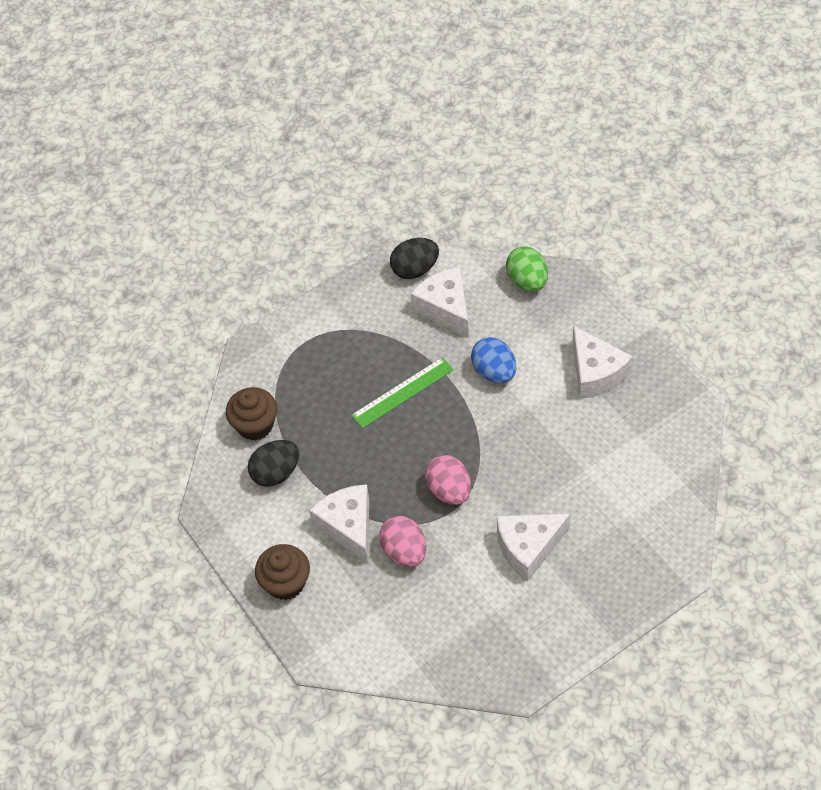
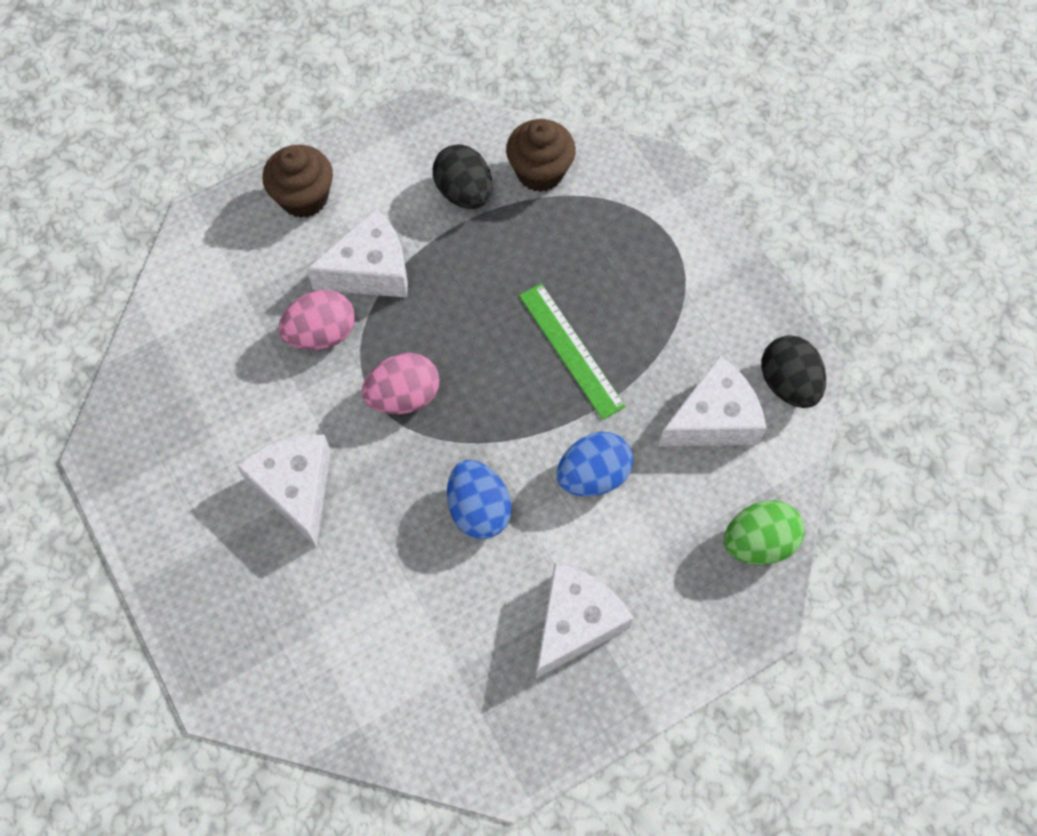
camera: 90 degrees right, 10 degrees up
white cheese [573,325,633,399] -> white cheese turned 150 degrees clockwise [536,563,634,678]
none -> blue egg [447,460,512,539]

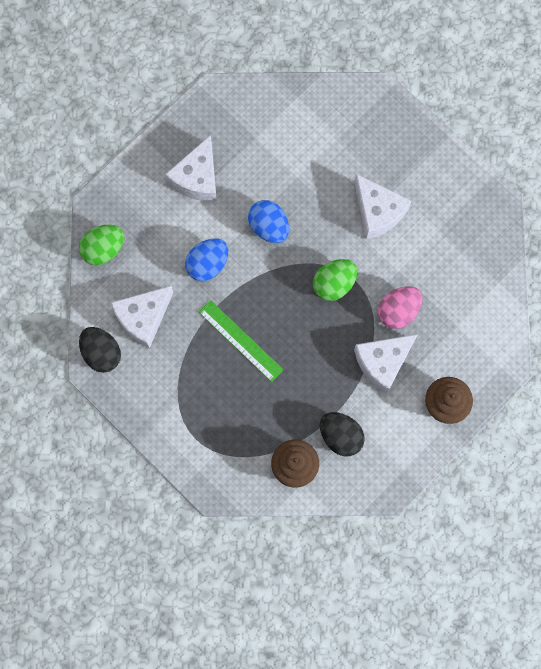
camera: 165 degrees right, 10 degrees up
pink egg [362,353,440,414] -> green egg [313,259,358,301]

